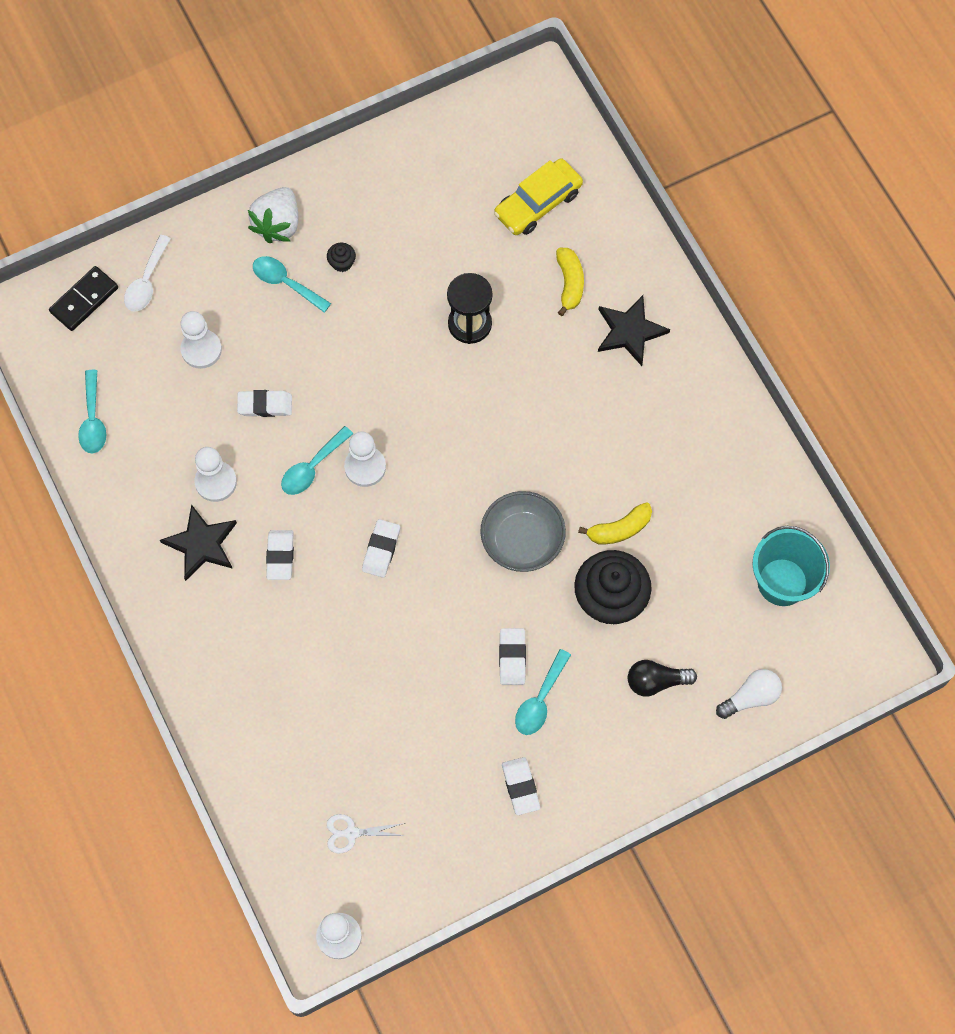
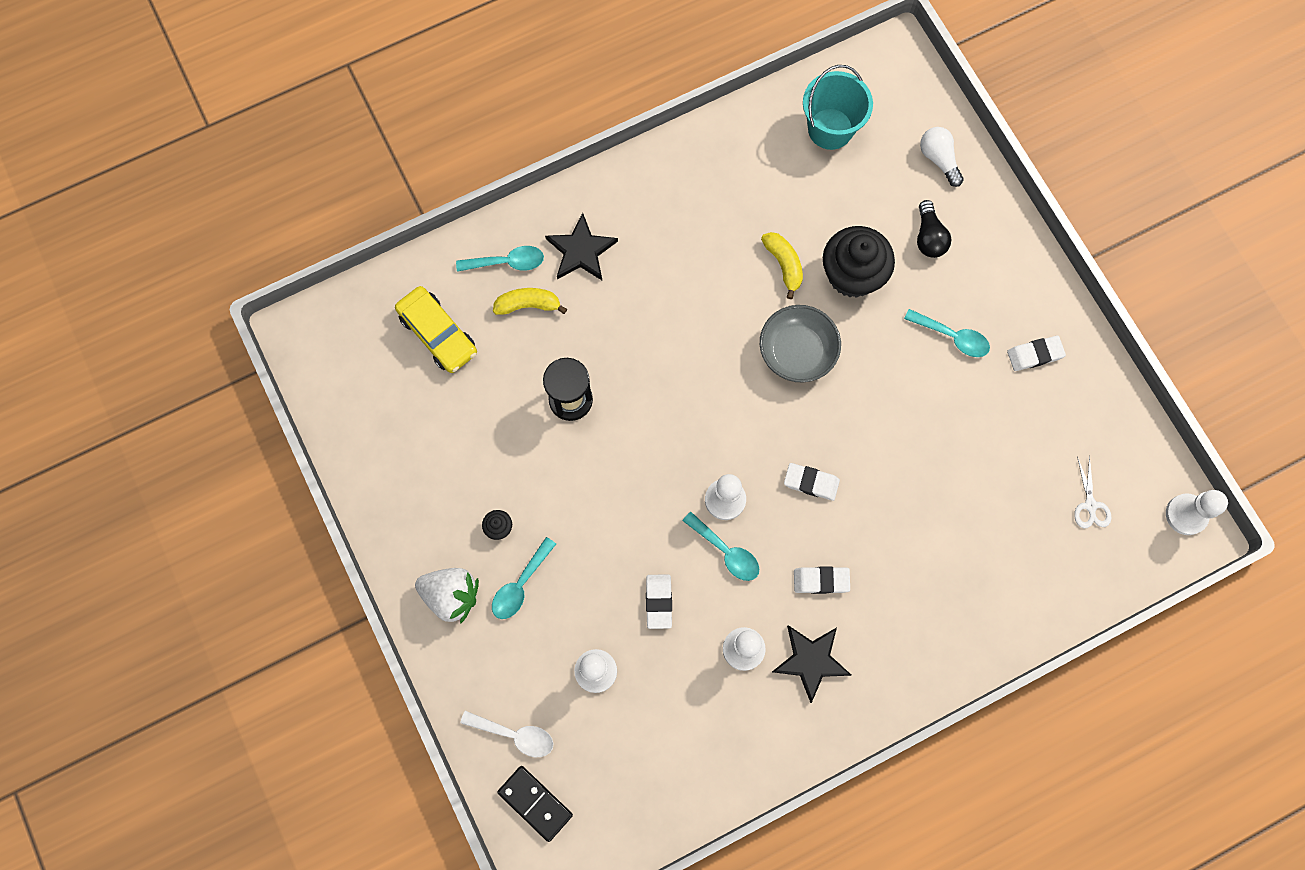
camera: 90 degrees left, 5 degrees up
turquoise spoon [78,370,106,453] -> turquoise spoon moved to [456,246,544,272]
white eraser [499,628,526,685] -> none

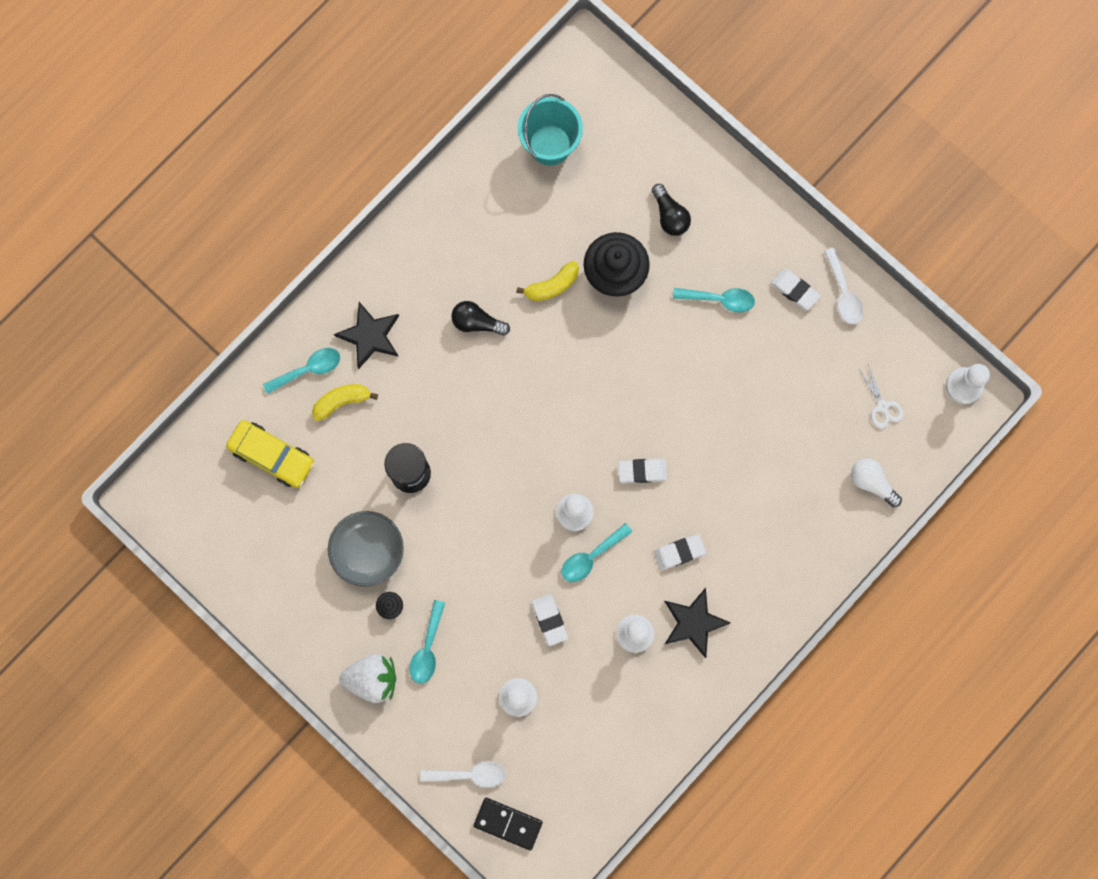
camera: 20 degrees left, 5 degrees up
turquoise spoon [682,512,759,581] -> turquoise spoon turned 120 degrees clockwise [562,523,632,582]
grey bowl [760,305,841,383] -> grey bowl moved to [328,511,404,587]
yellow banana [761,232,803,299] -> yellow banana turned 105 degrees clockwise [516,261,579,301]
white light bulb [920,127,964,187] -> white light bulb moved to [851,458,902,508]
white eraser [1007,336,1066,371] -> white eraser turned 75 degrees clockwise [771,269,821,311]
none -> black light bulb [451,301,510,336]
none -> white spoon [824,248,863,324]

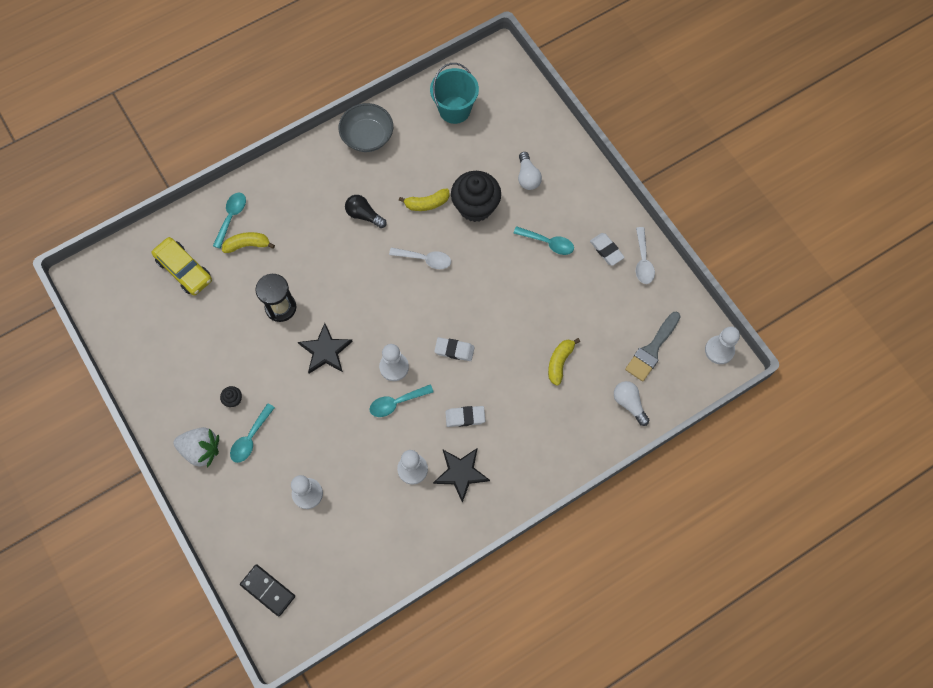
camera: 15 degrees right, 10 degrees down
turquoise spoon [263,348,340,394] -> turquoise spoon turned 60 degrees counterclockwise [213,192,246,249]
grey bowl [328,511,404,587] -> grey bowl moved to [339,103,393,152]
black star [334,302,399,369] -> black star moved to [298,323,353,374]
white spoon [421,761,506,788] -> white spoon moved to [389,247,451,269]
white eraser [532,594,568,646] -> none
black light bulb [652,184,691,236] -> white light bulb [518,152,542,190]
white scissors [859,364,904,429] -> grey brush [625,312,681,381]
none -> yellow banana [548,338,580,385]

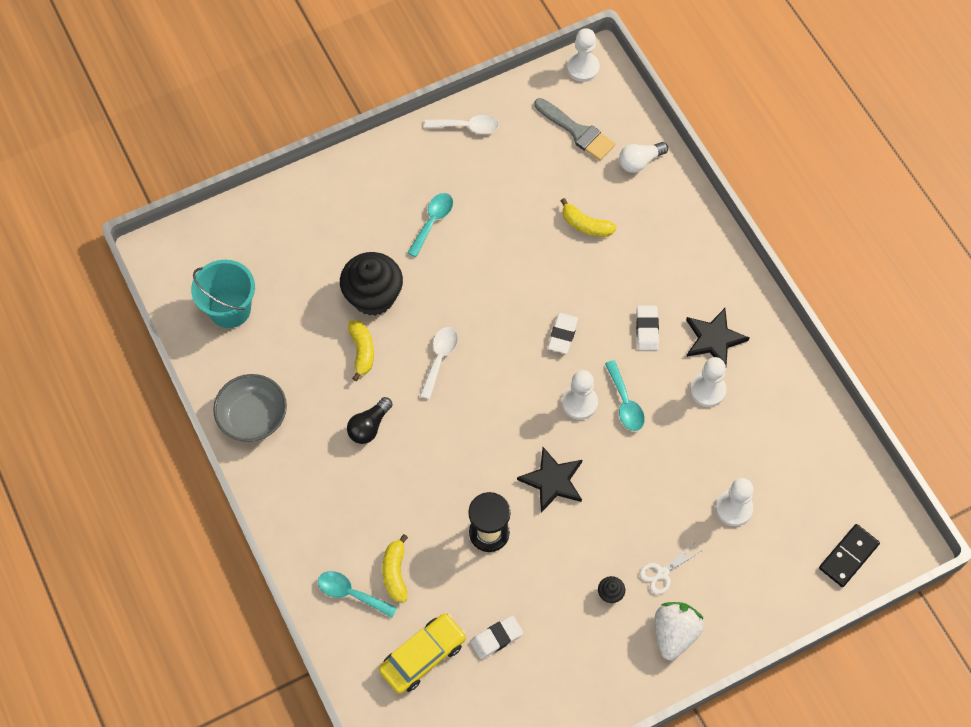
camera: 85 degrees left, 5 degrees down
turquoise spoon [230,403,275,463] -> white scissors [639,544,701,594]
white light bulb [518,152,542,190] -> none
white eraser [590,233,625,266] -> white eraser moved to [470,615,523,659]

